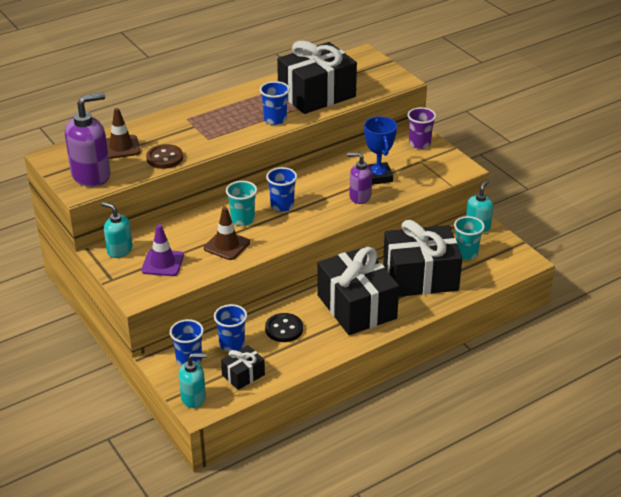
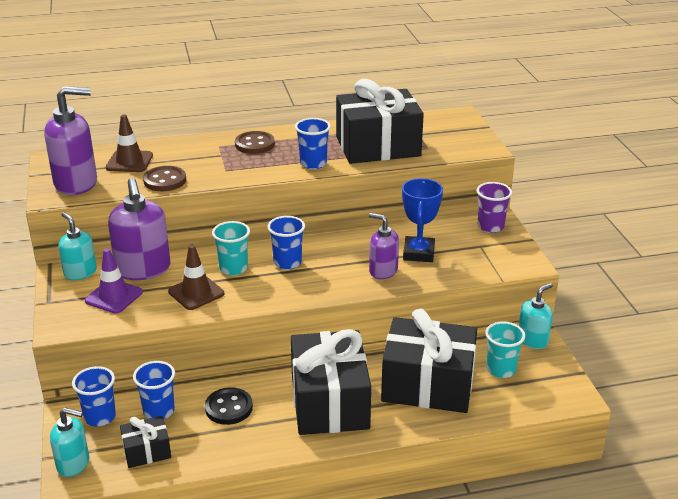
camera: 20 degrees right, 5 degrees down
none -> purple soap dispenser [108,178,170,280]
none -> brown button [235,131,275,154]

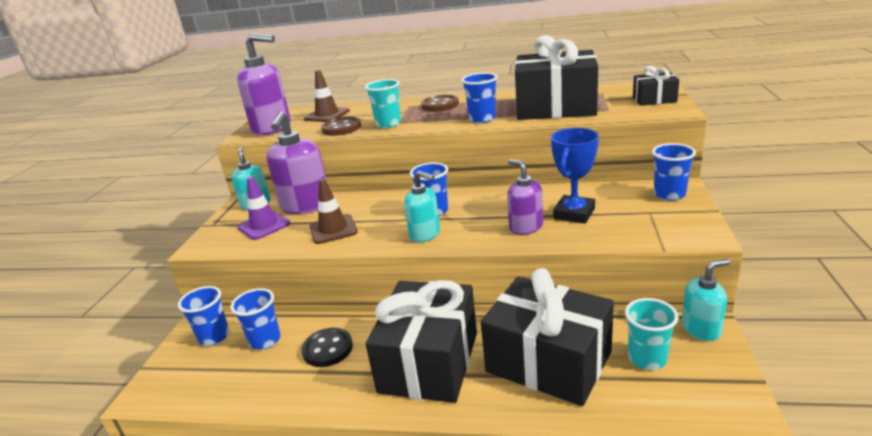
camera: 25 degrees right, 5 degrees down
turquoise soap dispenser [50,408,89,477] -> turquoise soap dispenser moved to [404,171,440,242]
black gift [120,416,171,468] -> black gift moved to [633,66,679,106]
turquoise cup [212,221,250,276] -> turquoise cup moved to [365,79,401,128]
purple cup [477,182,513,233] -> blue cup [652,143,696,201]

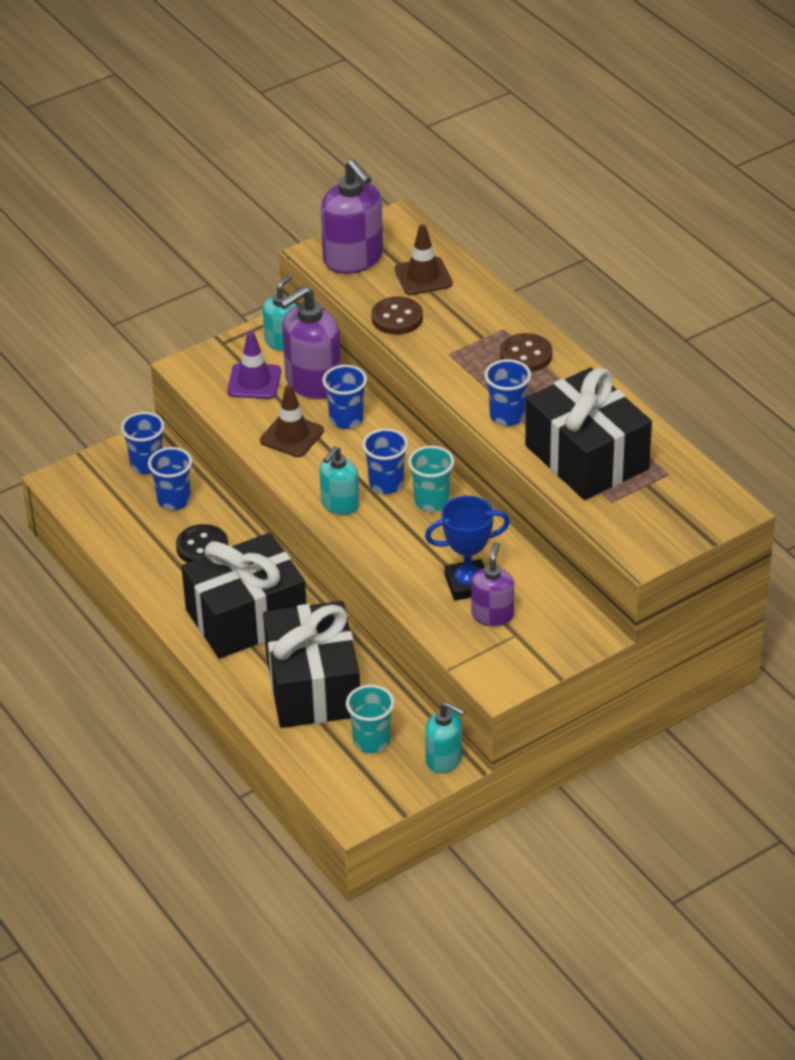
camera: 45 degrees right, 15 degrees up
turquoise cup [365,79,401,128] -> turquoise cup moved to [408,446,454,512]
turquoise soap dispenser [404,171,440,242] -> turquoise soap dispenser turned 45 degrees clockwise [319,446,360,515]
purple soap dispenser [507,159,543,235] -> purple soap dispenser moved to [471,542,514,626]
black gift [633,66,679,106] -> none
blue cup [652,143,696,201] -> blue cup moved to [322,365,367,429]

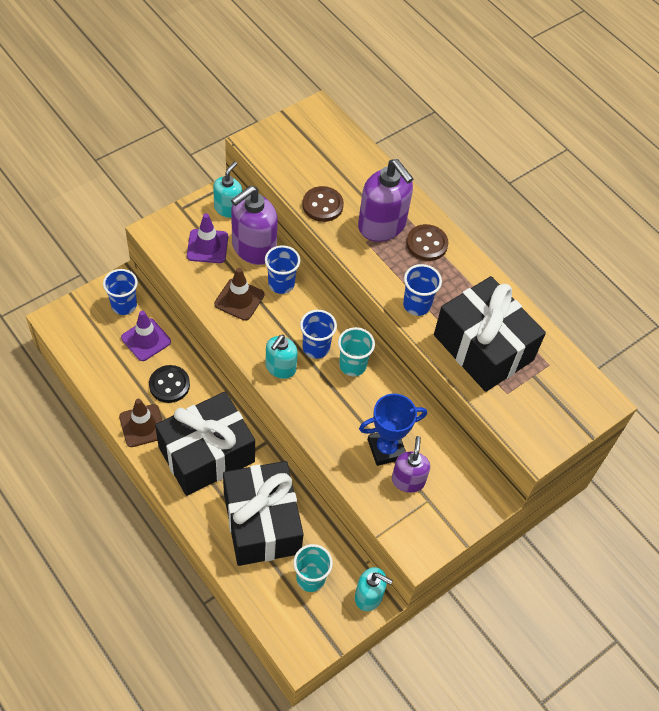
camera: 10 degrees left, 15 degrees up
blue cup [148,447,192,510] -> purple traffic cone [121,311,171,361]
purple soap dispenser [320,160,383,274] -> purple soap dispenser moved to [358,159,414,242]
brown traffic cone [395,224,453,295] -> brown traffic cone moved to [119,399,163,447]

